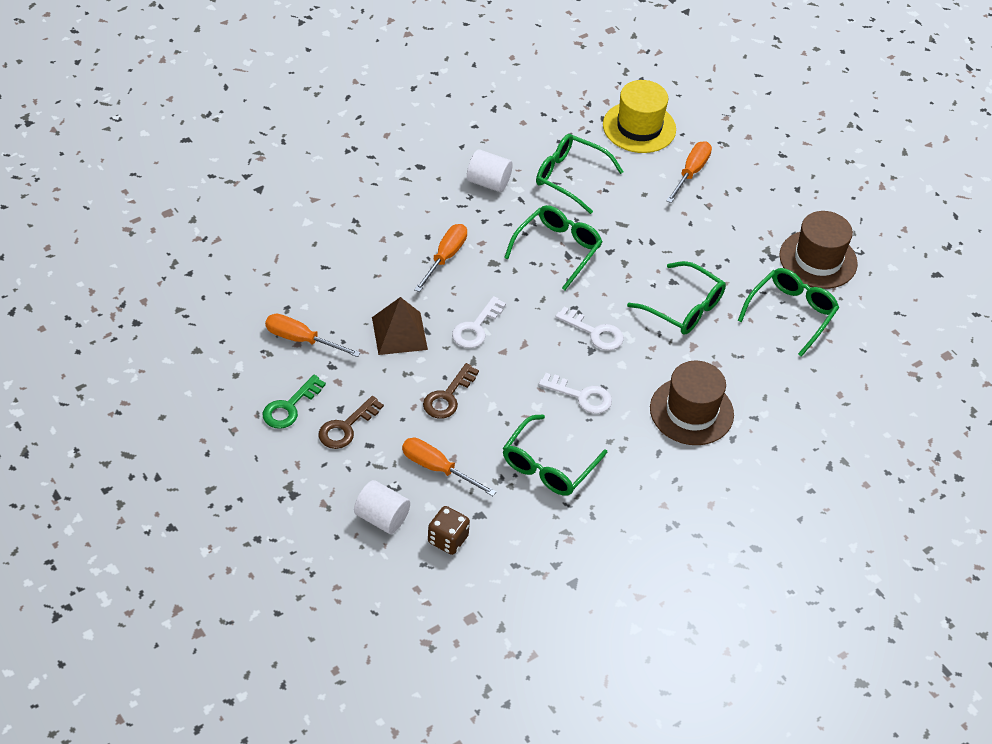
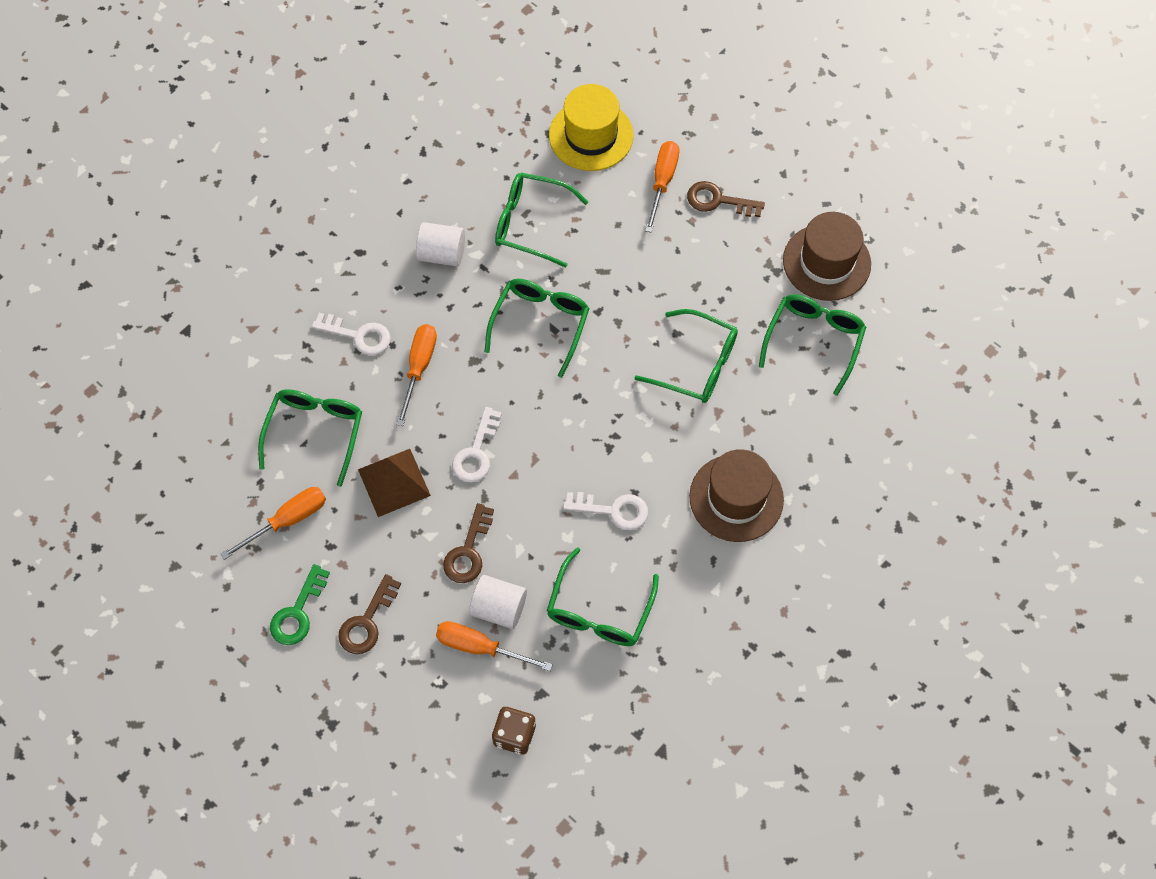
camera: 10 degrees left, 15 degrees up
orange screwdriver [265,314,360,357] -> orange screwdriver turned 135 degrees clockwise [221,487,326,560]
white cylinder [354,480,410,534] -> white cylinder moved to [469,575,527,629]
white key [555,306,624,351] -> white key moved to [312,313,391,355]
none -> green glasses [258,389,362,487]
none -> brown key [687,181,765,217]

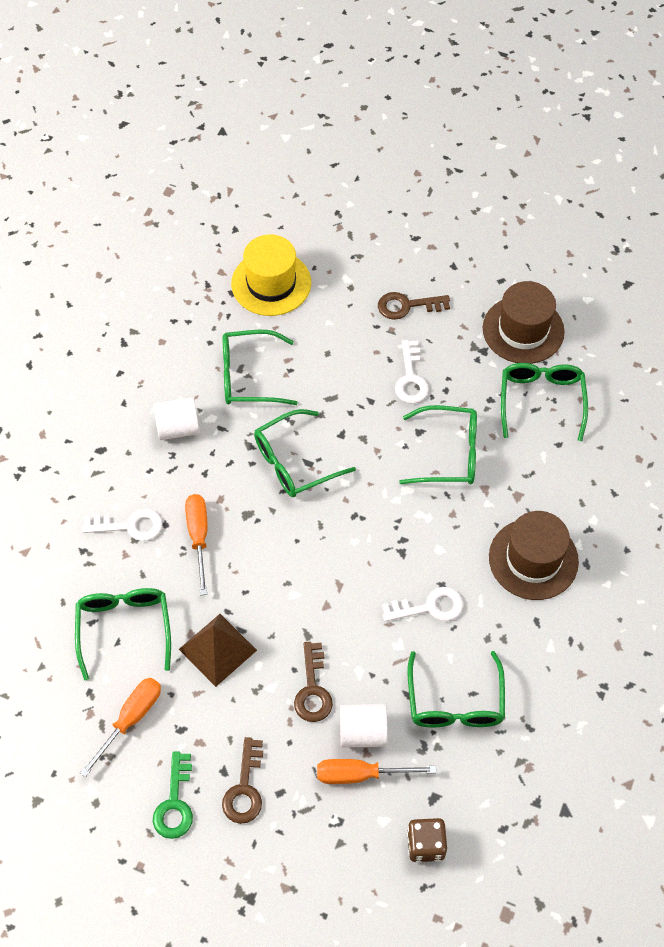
camera: 20 degrees left, 5 degrees down
white key [452,407,502,482] -> white key moved to [395,340,429,404]
green glasses [485,279,590,378] -> green glasses turned 120 degrees counterclockwise [254,409,356,497]
orange screwdriver [645,141,679,233] -> none

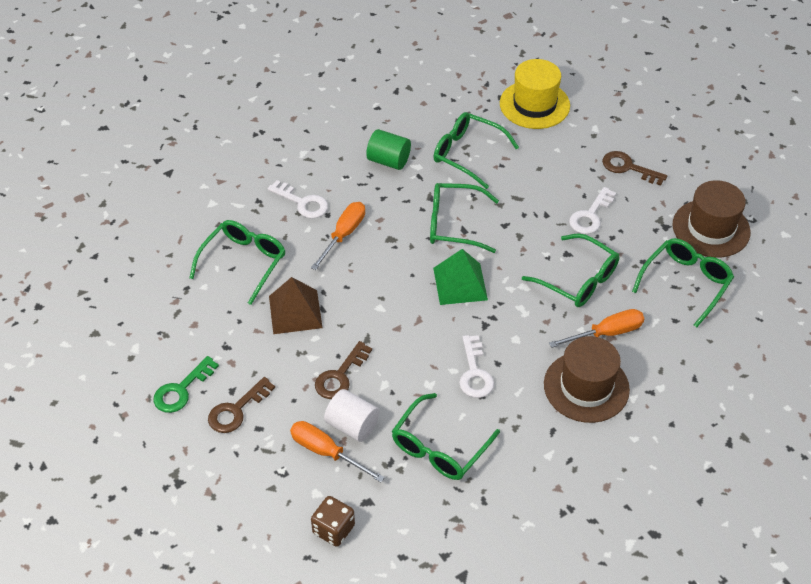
camera: 35 degrees right, 10 degrees down
orange screwdriver [80,678,161,777] -> orange screwdriver moved to [549,309,644,348]
white cylinder [154,397,200,440] -> green cylinder [366,129,411,170]
white key [382,587,463,622] -> white key turned 60 degrees clockwise [459,335,494,398]
none -> green pyramid [433,249,488,305]

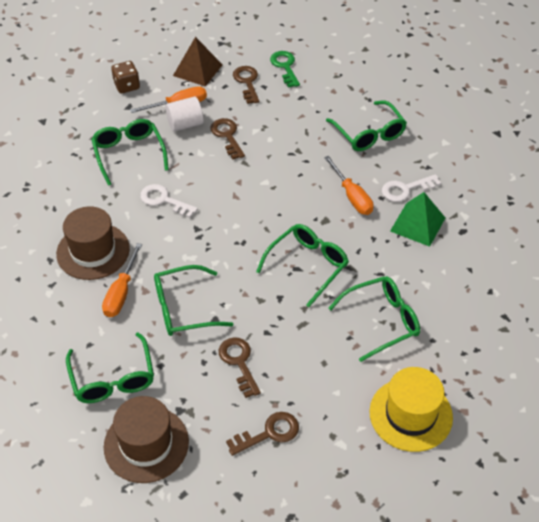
camera: 125 degrees right, 0 degrees up
brown pyramid [269,277,323,334] -> brown pyramid moved to [173,37,223,87]
green cylinder [366,129,411,170] -> none
green pyramid [433,249,488,305] -> green pyramid moved to [390,192,445,247]
white key [569,187,616,234] -> brown key [219,337,261,398]

